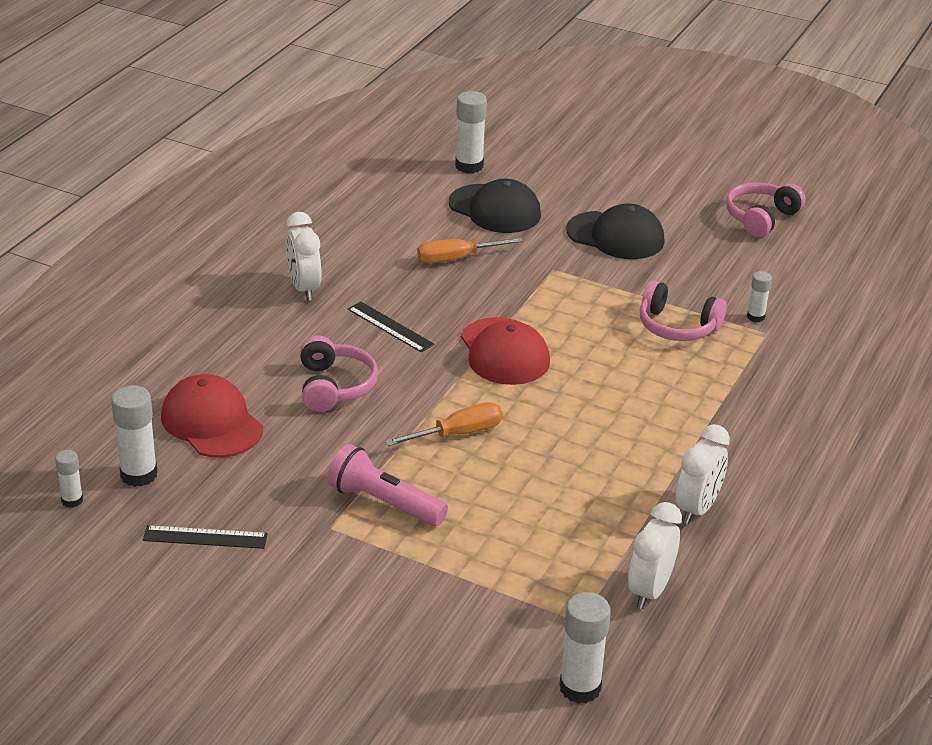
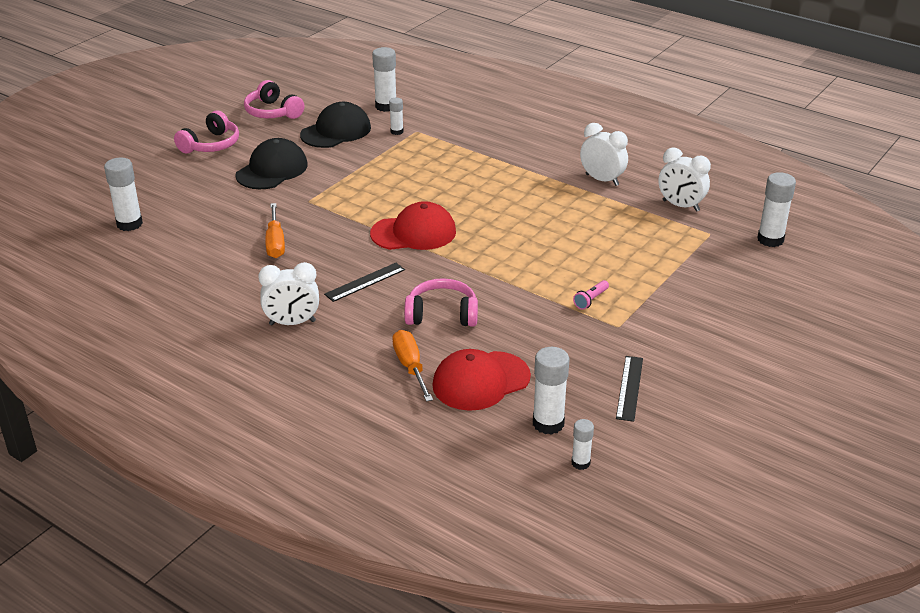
camera: 80 degrees left, 0 degrees up
pink flashlight [327,444,448,526] -> pink flashlight [573,280,609,310], size x0.50
orange screwdriver [385,402,503,446] -> orange screwdriver moved to [392,330,433,402]
black cap [449,179,541,233] -> black cap moved to [300,102,371,148]
pink headphones [639,280,727,341] -> pink headphones moved to [174,111,239,154]
none -> white glue stick [372,47,396,112]

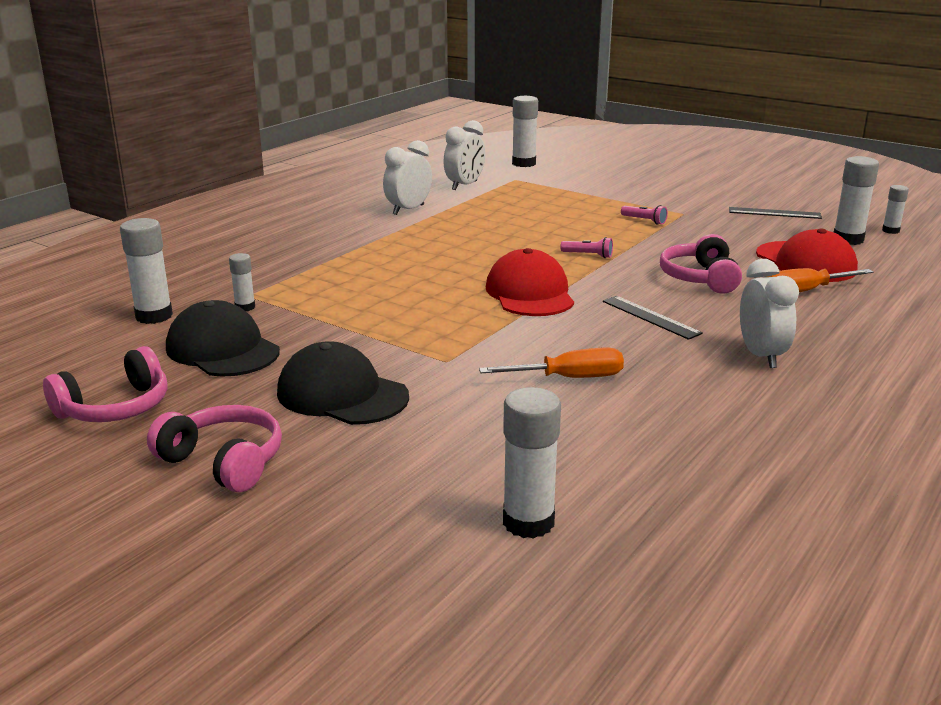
camera: 90 degrees left, 10 degrees down
none -> pink flashlight [560,237,613,258]

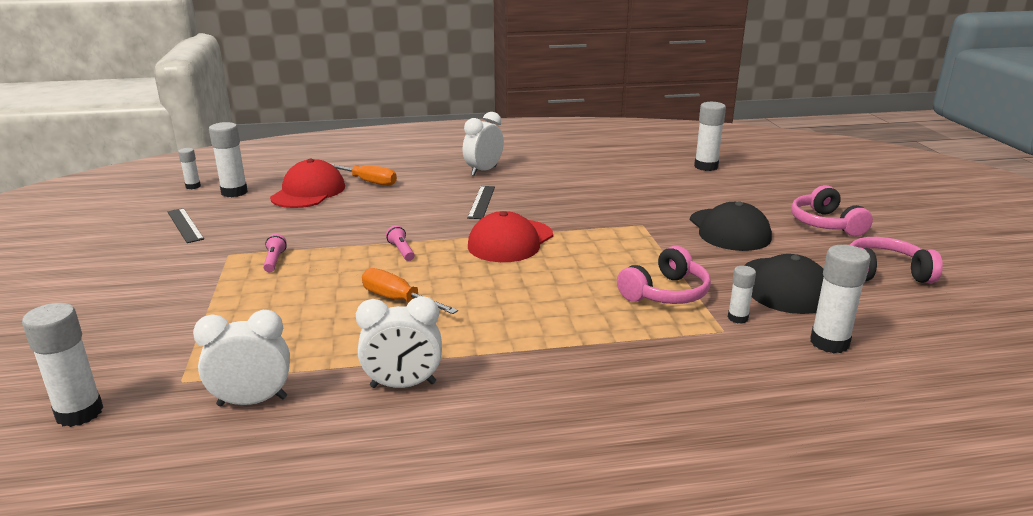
camera: 135 degrees left, 0 degrees up
orange screwdriver [479,348,624,378] -> orange screwdriver moved to [362,268,458,314]
pink headphones [660,234,742,294] -> pink headphones moved to [617,246,711,304]

